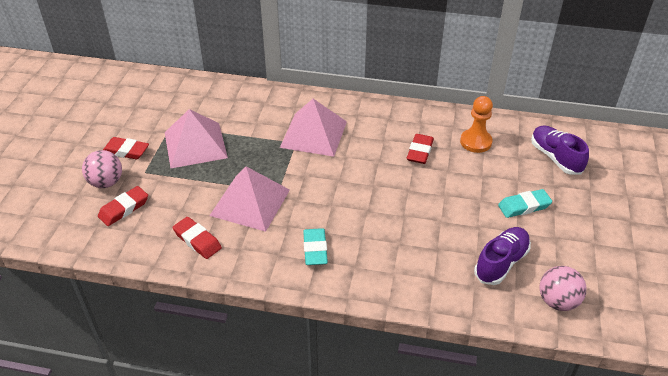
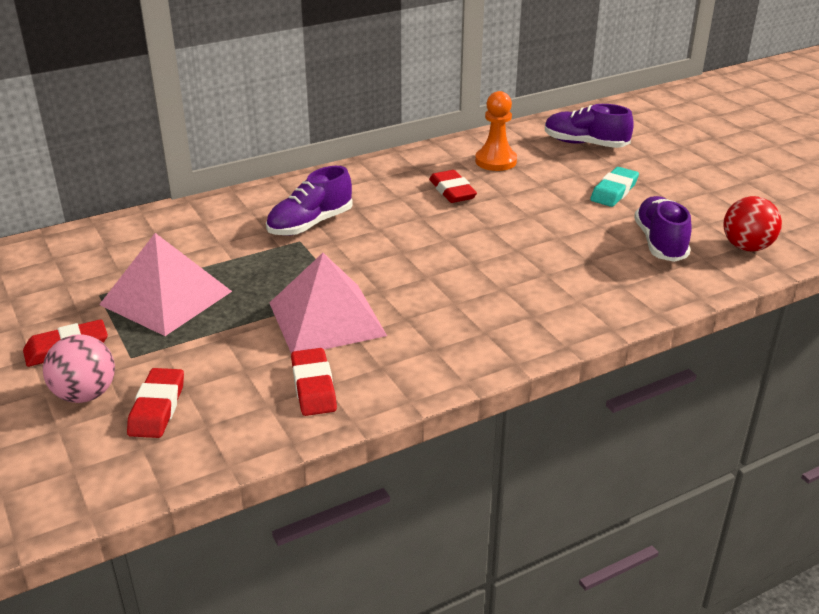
camera: 40 degrees left, 10 degrees down
red eraser [173,217,222,259] -> red eraser turned 75 degrees clockwise [291,348,337,416]
pink pyramid [280,99,347,157] -> purple shoe [266,166,353,236]
turquoise eraser [303,228,328,265] -> none
pink ball [539,266,586,311] -> red ball [723,196,782,251]

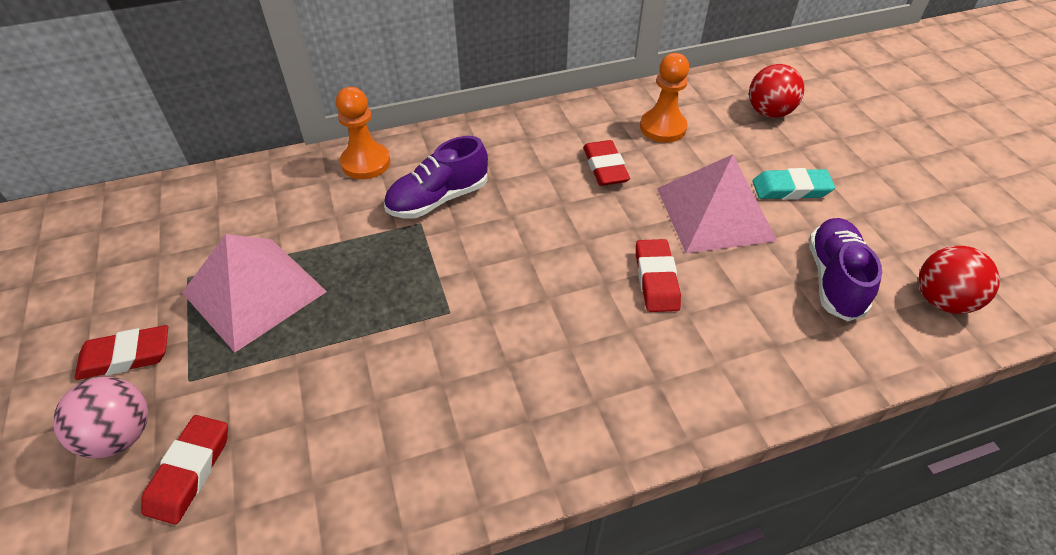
camera: 10 degrees right, 15 degrees up
pink pyramid [270,253,387,353] -> pink pyramid moved to [657,154,777,253]
red eraser [291,348,337,416] -> red eraser moved to [636,239,681,312]
purple shoe [545,104,634,148] -> red ball [749,64,804,118]
turquoise eraser [590,167,639,207] -> turquoise eraser turned 45 degrees clockwise [752,168,835,200]
none -> orange pawn [336,87,391,179]

